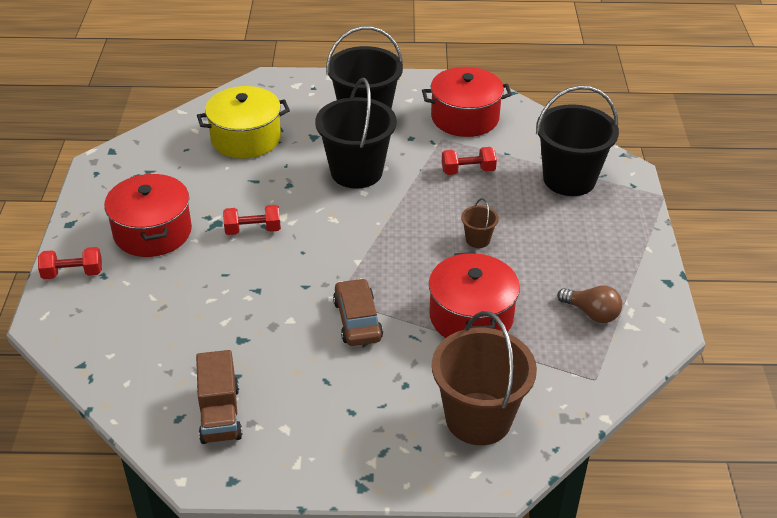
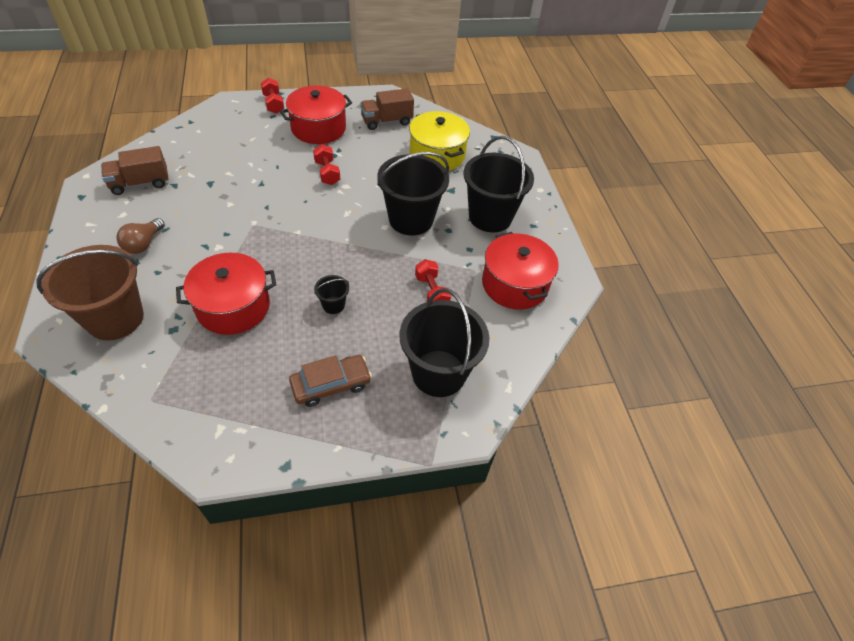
camera: 75 degrees right, 10 degrees up
brown car [333,278,383,346] -> brown car moved to [289,355,372,407]
brown bucket [461,198,499,248] -> black bucket [314,275,349,314]
brown light bulb [557,285,622,323] -> brown light bulb moved to [116,218,165,254]
none -> brown truck [360,88,414,130]

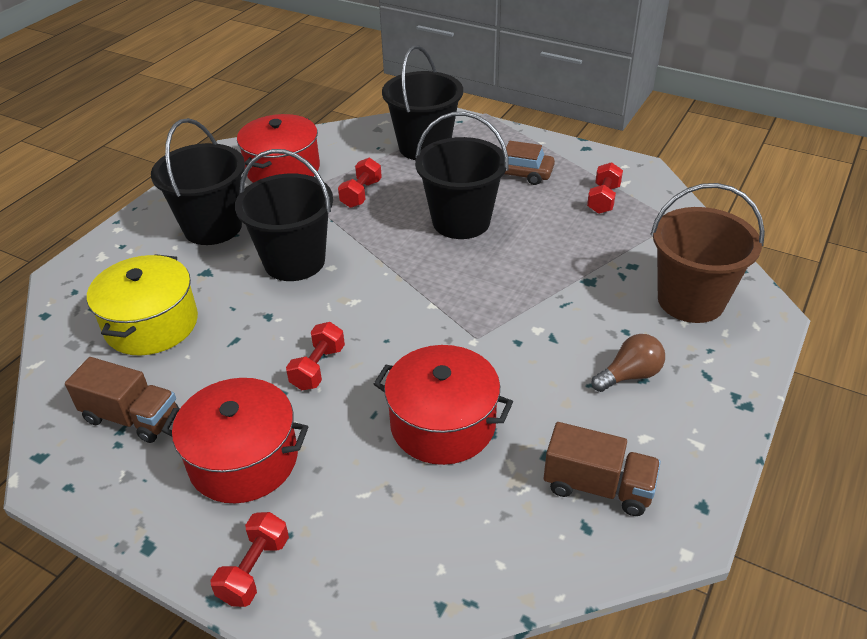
camera: 135 degrees left, 10 degrees down
red pot [176,253,276,335] -> red pot moved to [374,345,513,465]
black bucket [314,275,349,314] -> black bucket [415,112,509,239], size x2.29
none -> red dumbbell [587,162,623,214]

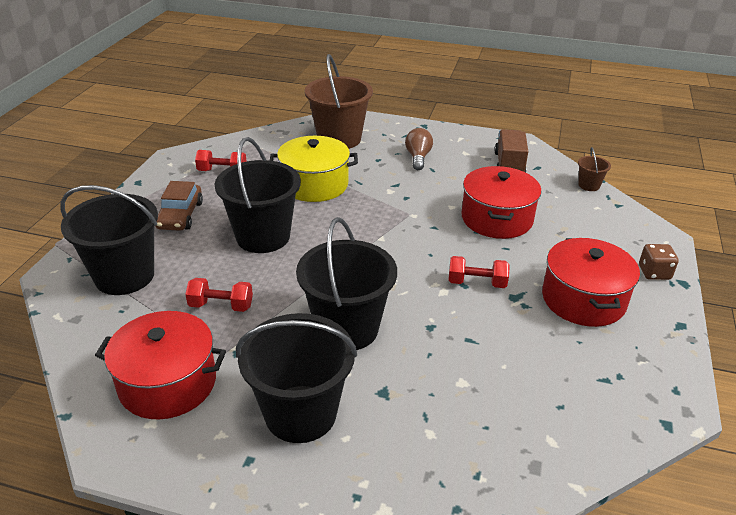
camera: 105 degrees left, 5 degrees down
brown truck [65,357,179,443] -> none
yellow pot [87,254,198,356] -> yellow pot moved to [270,136,358,202]
red dumbbell [210,512,289,607] -> brown dice [639,244,679,280]
brown light bulb [591,334,665,392] -> brown light bulb turned 45 degrees clockwise [405,128,433,170]
none -> brown bucket [578,147,611,191]

